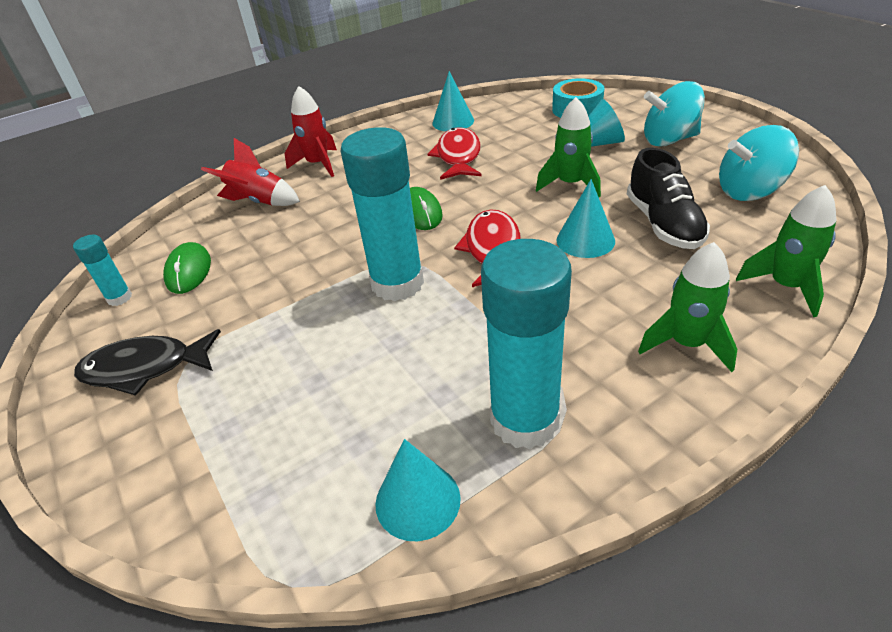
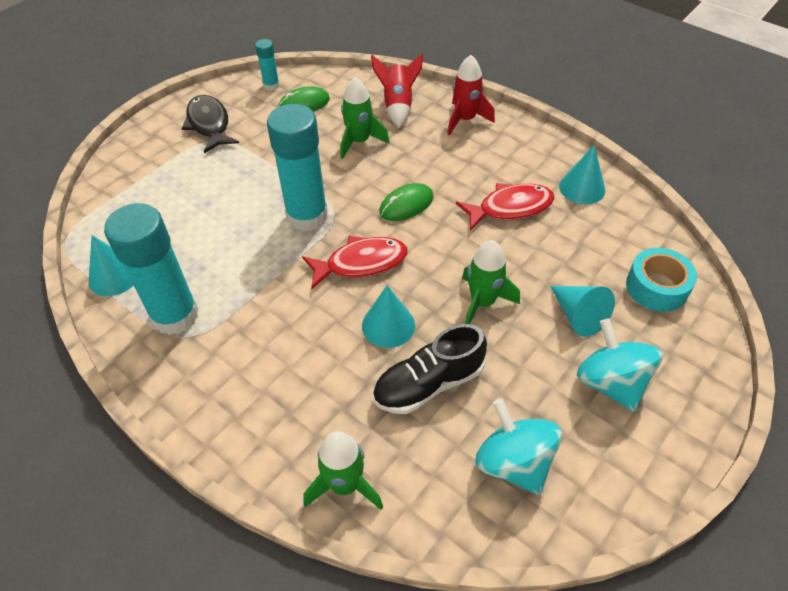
camera: 70 degrees right, 10 degrees up
green rocket [638,242,737,372] -> green rocket moved to [341,77,390,159]

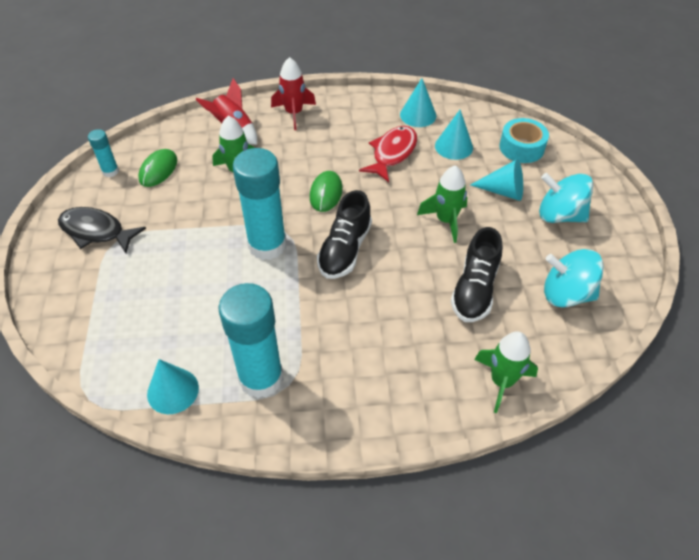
camera: 45 degrees left, 0 degrees up
red fish [302,236,408,289] -> black shoe [317,190,372,279]
turquoise cone [362,285,415,348] -> turquoise cone moved to [435,110,473,160]

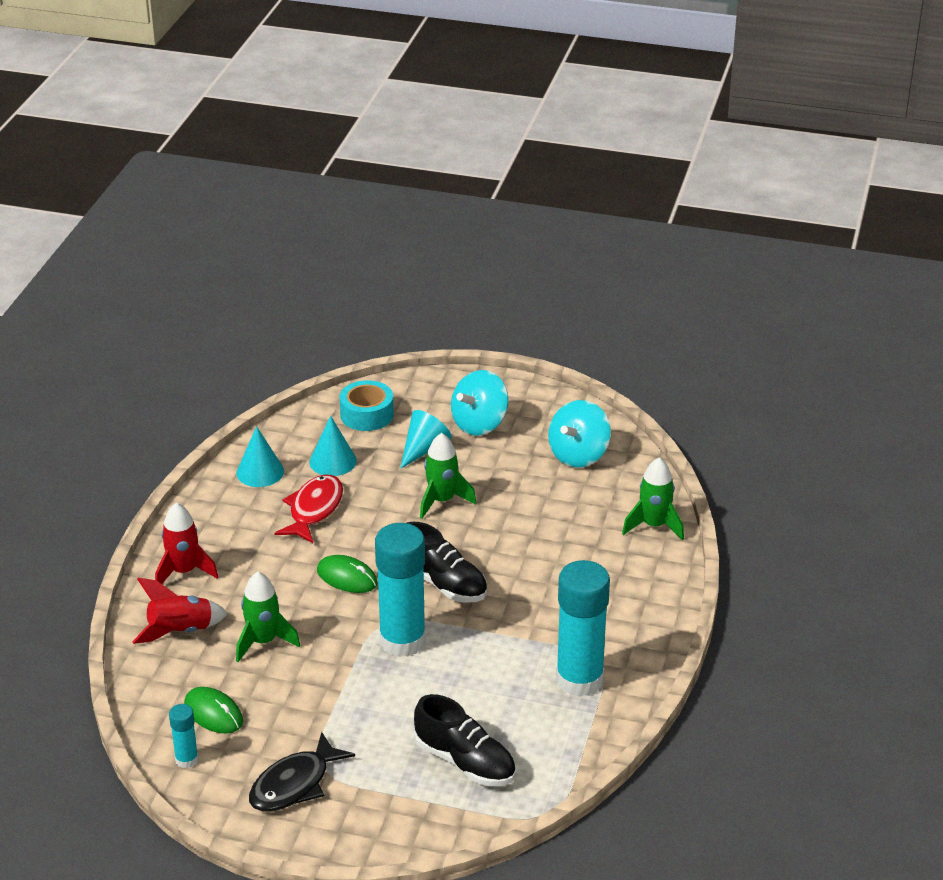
camera: 70 degrees left, 15 degrees down
turquoise cone [147,359,199,414] -> none
red fish [359,126,417,182] -> red fish turned 60 degrees clockwise [275,475,343,543]
black shoe [451,227,503,322] -> black shoe moved to [414,694,516,786]

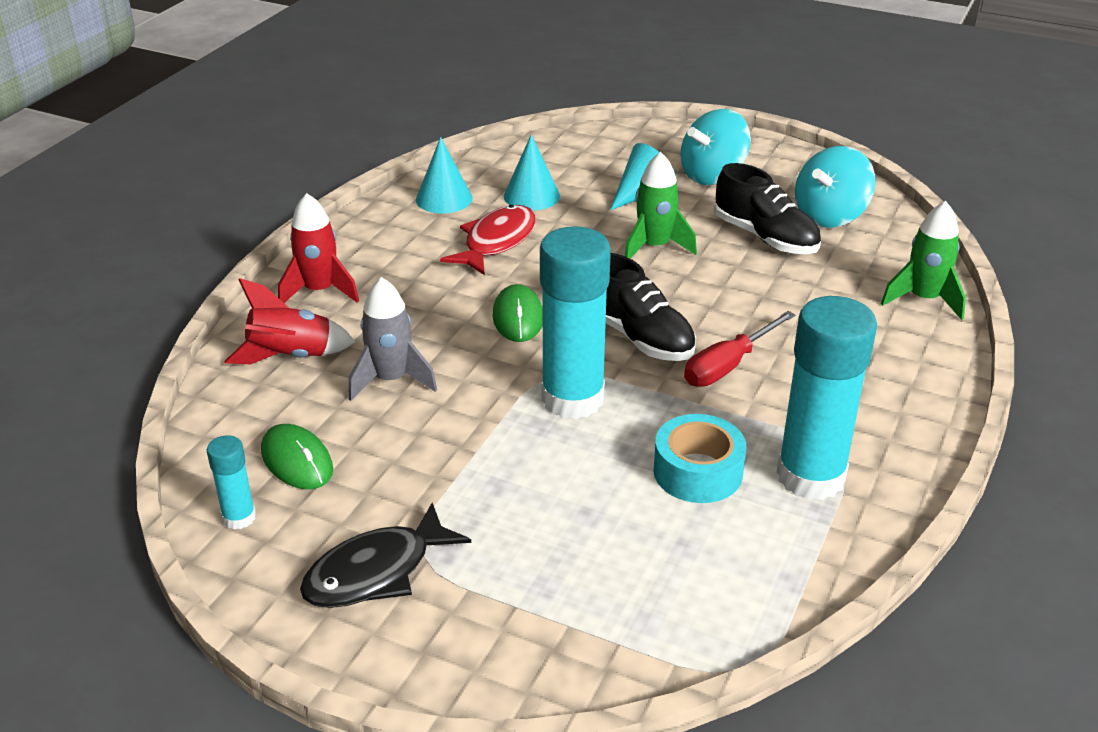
camera: 10 degrees right, 0 degrees up
green rocket [236,572,300,662] -> grey rocket [348,277,437,401]
green mouse [317,555,378,593] -> green mouse turned 45 degrees clockwise [492,284,543,342]
turquoise tape [339,380,394,431] -> turquoise tape moved to [654,414,746,503]
black shoe [414,694,516,786] -> black shoe moved to [714,163,821,254]
none -> red screwdriver [684,311,796,387]

